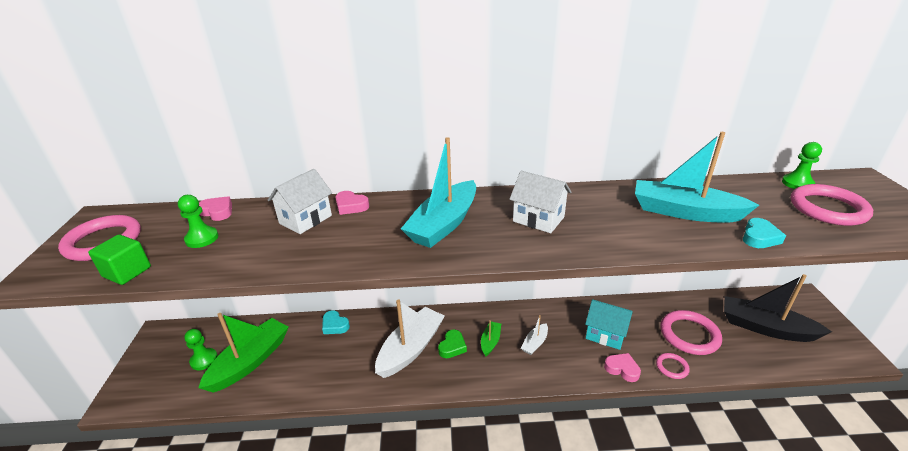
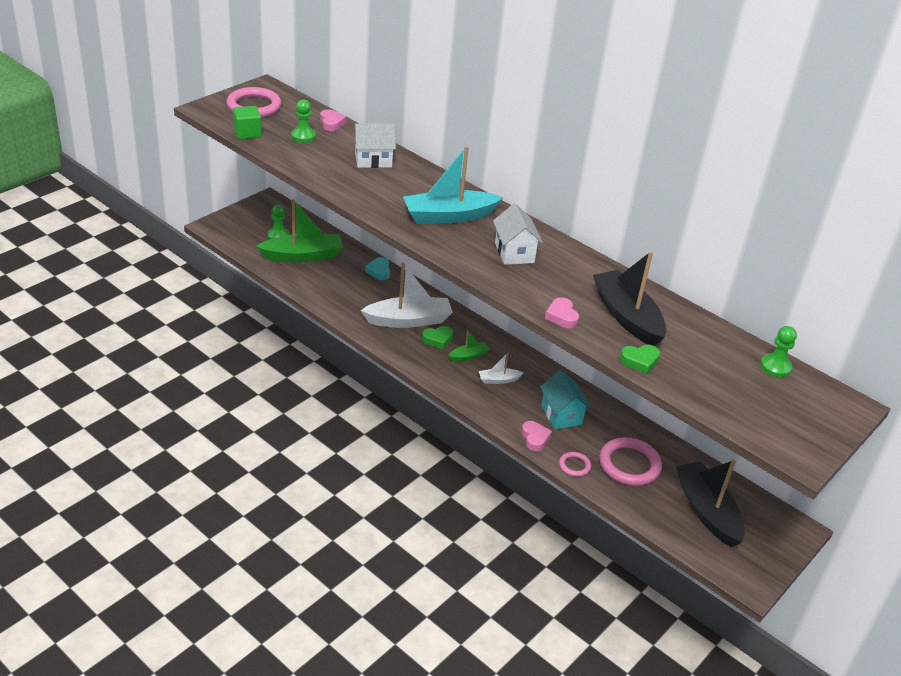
camera: 40 degrees right, 5 degrees up
pink heart [335,191,369,215] -> pink heart moved to [545,297,579,328]
turquoise boat [635,132,759,223] -> black boat [593,251,666,346]
turquoise heart [743,218,786,248] -> green heart [620,345,660,374]
pink ring [791,184,873,226] -> none

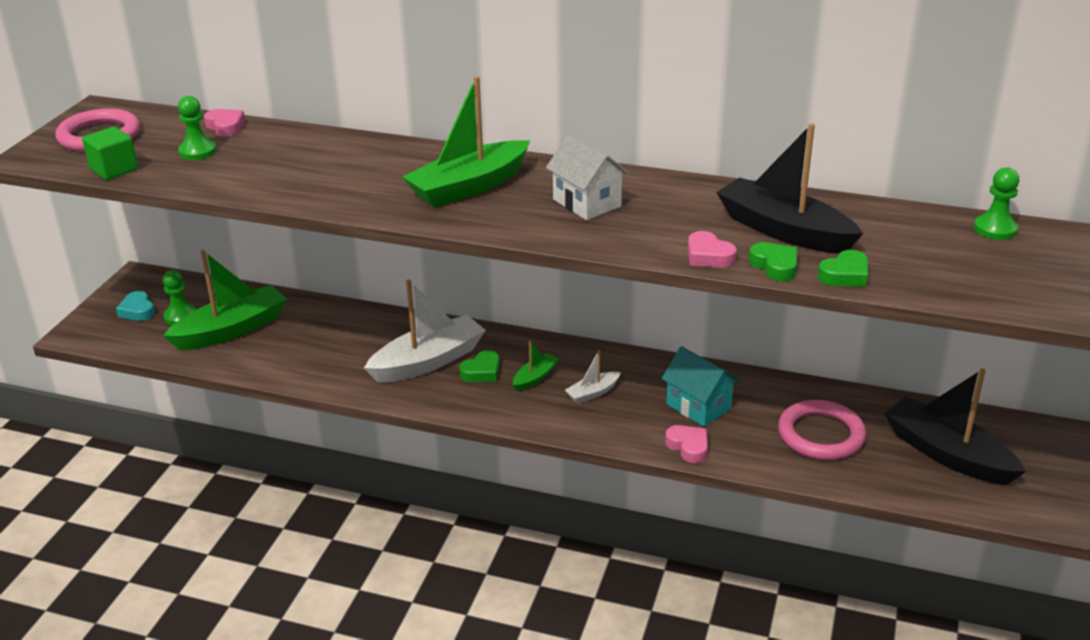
camera: 20 degrees left, 5 degrees down
white house [353,123,396,168] -> none
turquoise heart [365,257,390,280] -> turquoise heart moved to [116,291,155,321]
turquoise boat [403,146,503,223] -> green boat [402,76,530,208]
pink ring [559,452,591,477] -> none
none -> green heart [749,242,797,281]

